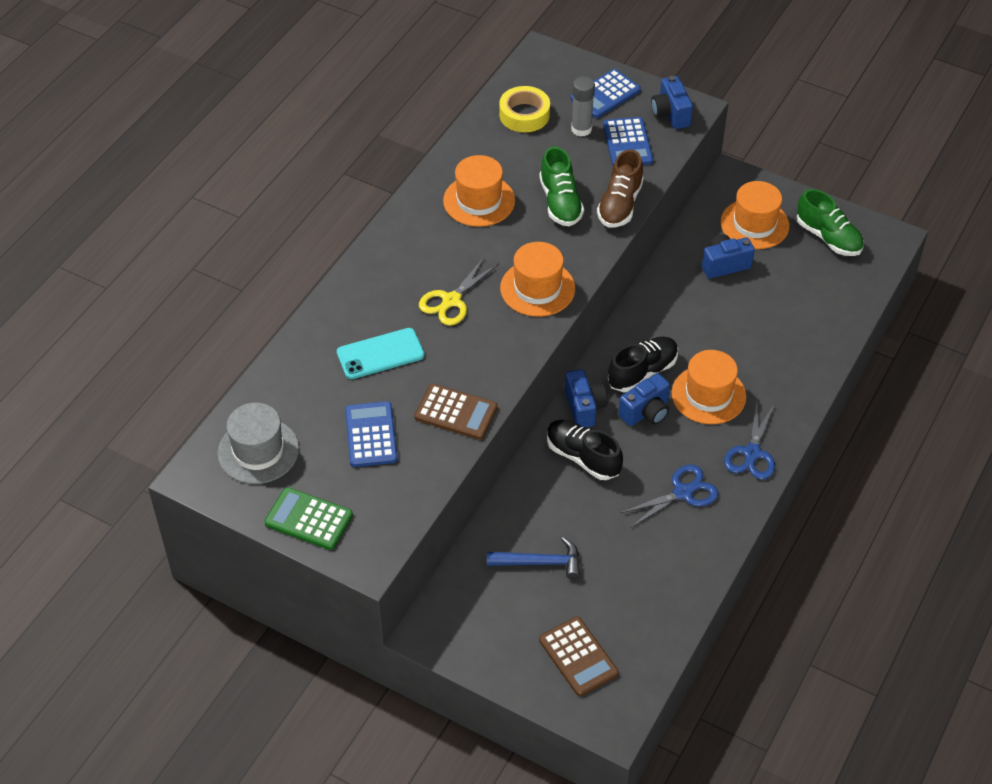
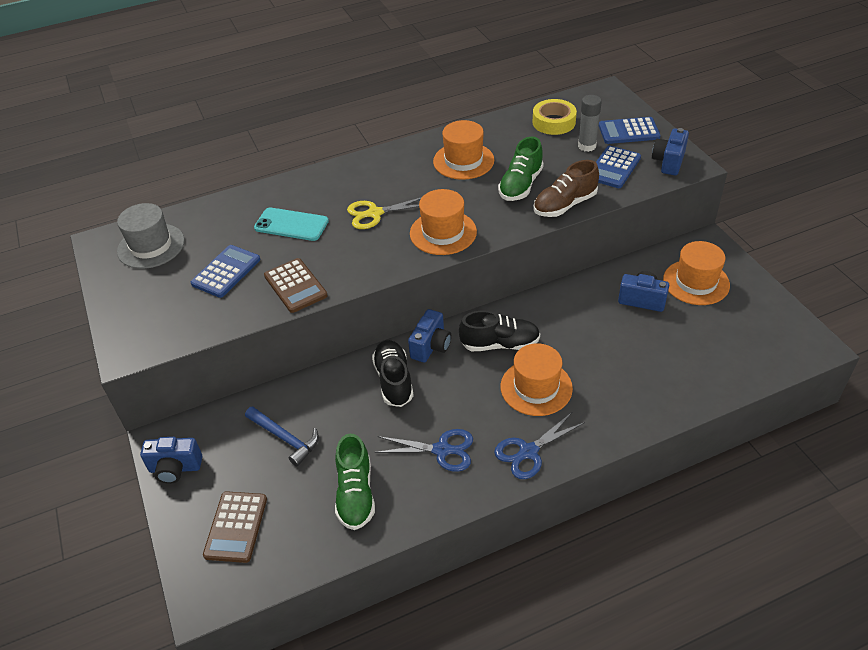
camera: 40 degrees right, 5 degrees down
green calculator [264,487,353,550] -> none
blue camera [618,373,670,426] -> blue camera moved to [140,437,202,484]
green shoe [796,189,864,256] -> green shoe moved to [335,434,375,530]

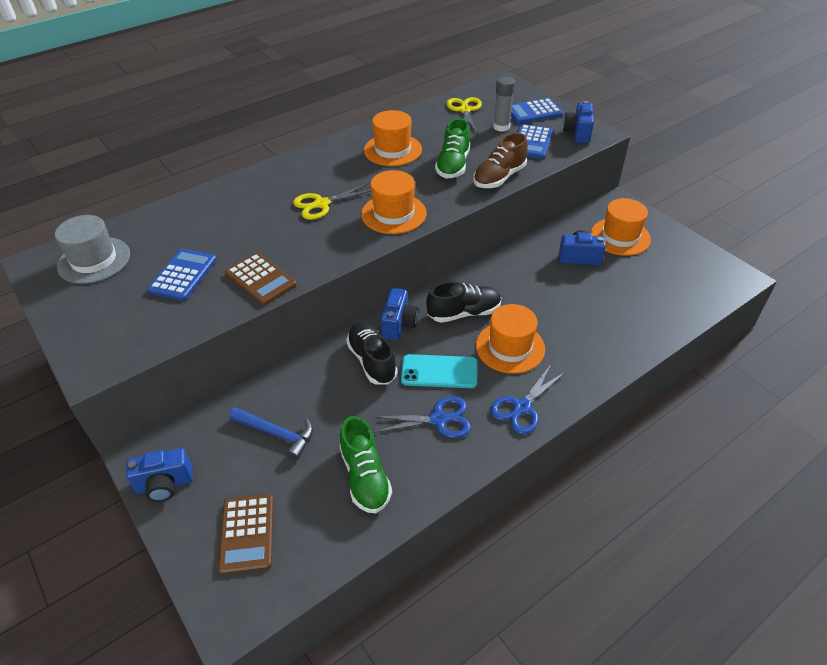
camera: 15 degrees left, 0 degrees up
turquoise phone [254,207,329,241] -> turquoise phone moved to [401,354,477,388]
yellow tape [532,99,577,135] -> yellow scissors [446,97,482,134]

